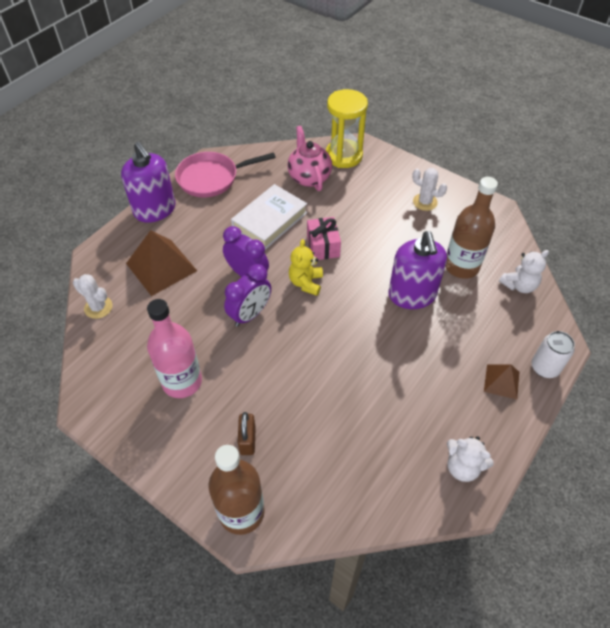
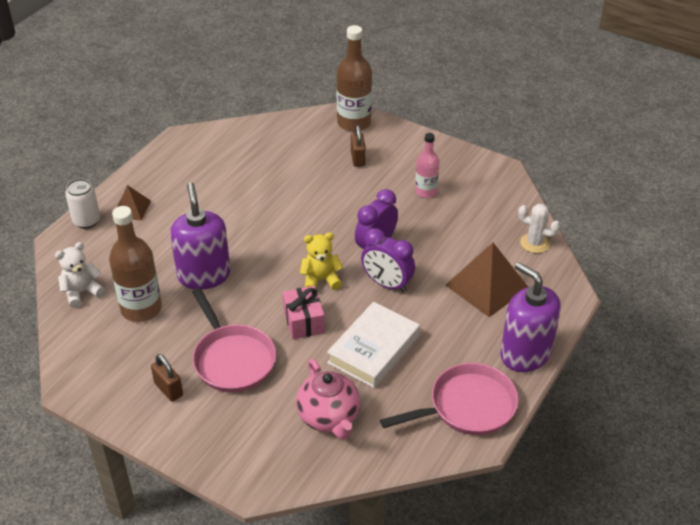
camera: 175 degrees right, 10 degrees down
pink bottle [147,299,202,398] -> pink bottle [415,133,439,198], size x0.60
yellow teddy bear [289,239,323,296] -> yellow teddy bear turned 105 degrees counterclockwise [300,232,343,290]
yellow hourglass [326,89,368,168] -> none
white cactus [412,168,447,211] -> brown padlock [151,354,183,402]
white teddy bear [447,436,494,482] -> none
none -> pink pan [192,288,276,393]

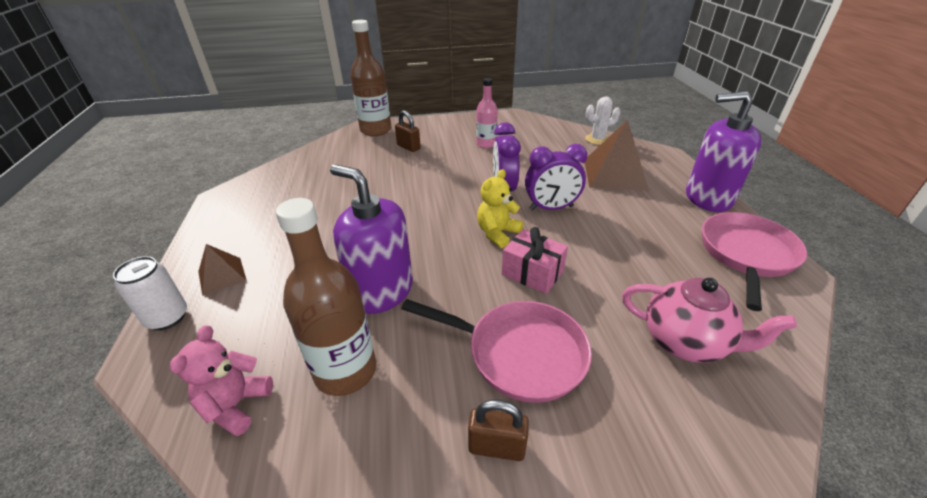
camera: 40 degrees left, 5 degrees down
white teddy bear [55,242,105,308] -> pink teddy bear [170,325,273,436]
white book [327,302,420,388] -> none

